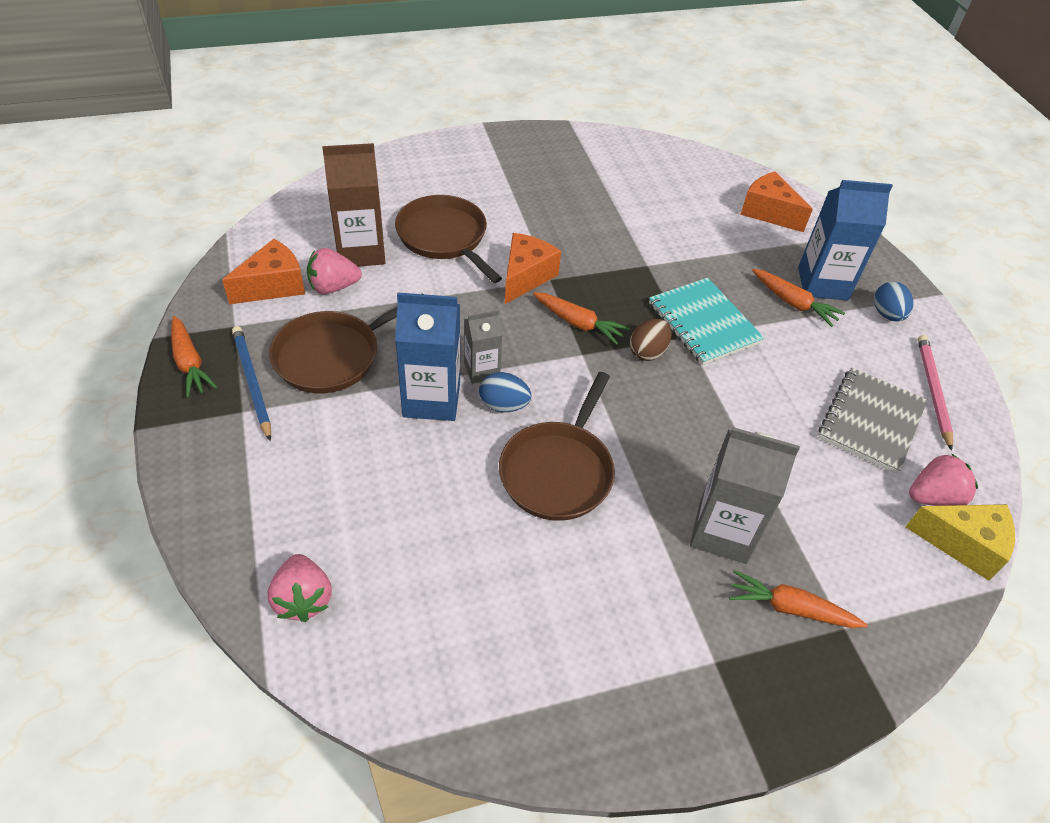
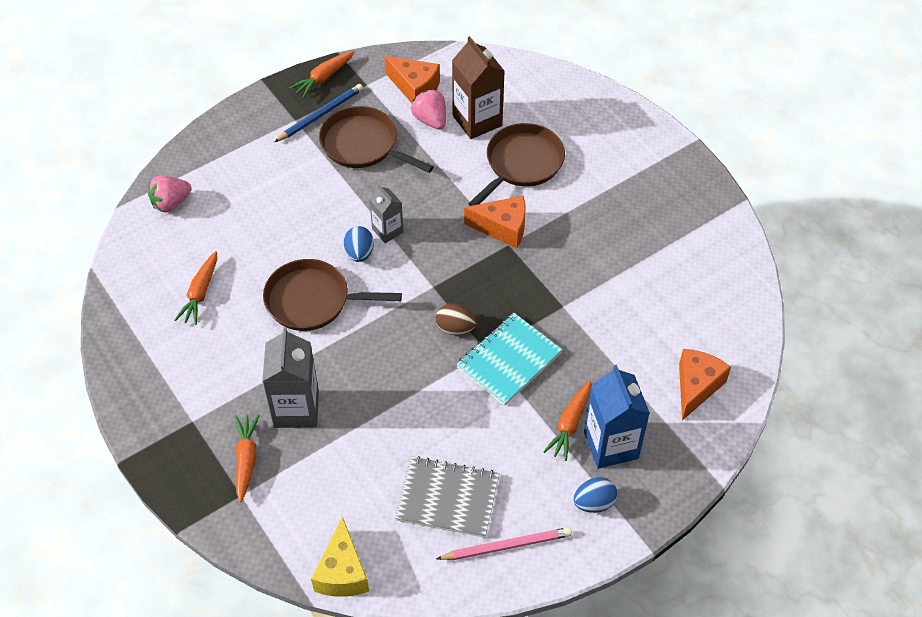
camera: 75 degrees right, 5 degrees up
blue carton [395,292,460,421] -> none
orange carrot [533,292,630,345] -> orange carrot moved to [175,251,217,325]
pink strawberry [909,453,978,506] -> none

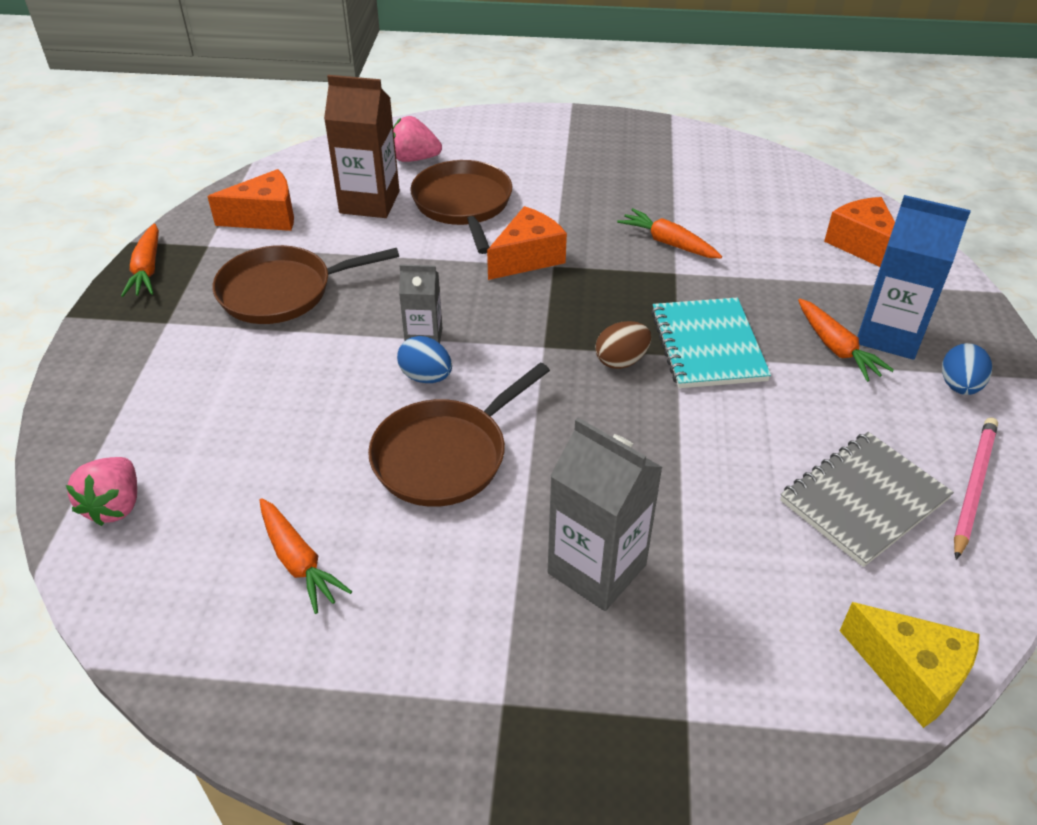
camera: 50 degrees left, 10 degrees down
orange carrot [235,415,260,502] -> orange carrot moved to [617,208,722,258]
blue pencil [275,84,363,142] -> none
pink strawberry [411,89,446,129] -> pink strawberry moved to [393,116,442,162]

